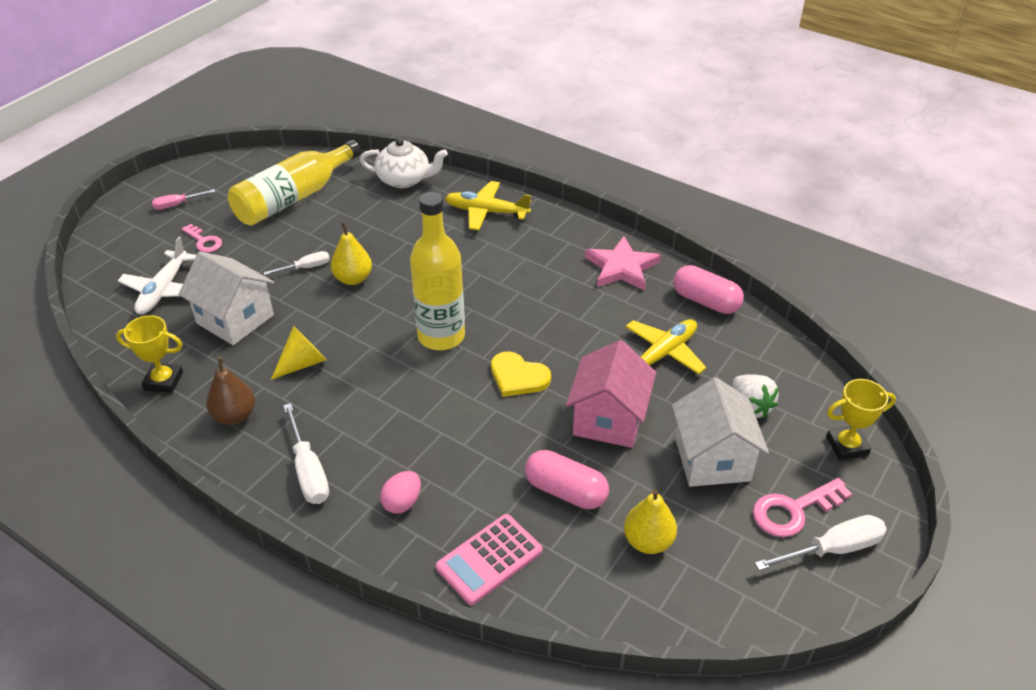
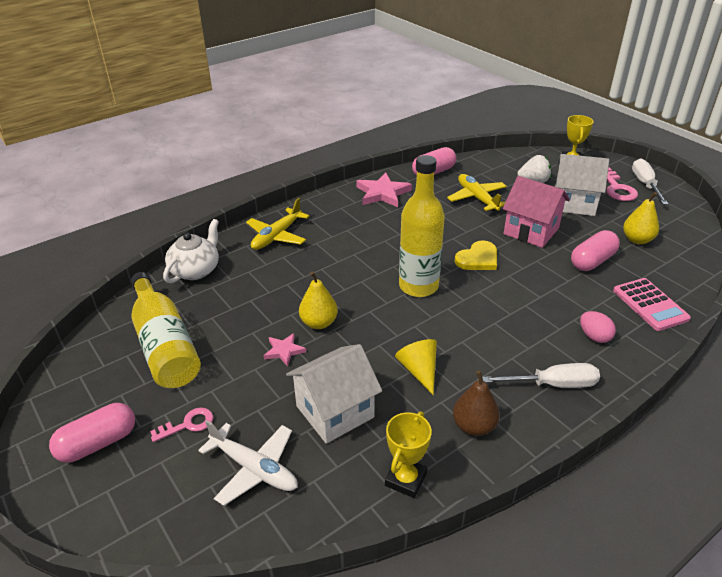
camera: 70 degrees left, 5 degrees down
pink screwdriver [152,189,215,210] -> pink capsule [49,403,135,463]
white screwdriver [263,251,330,275] -> pink star [264,333,306,367]

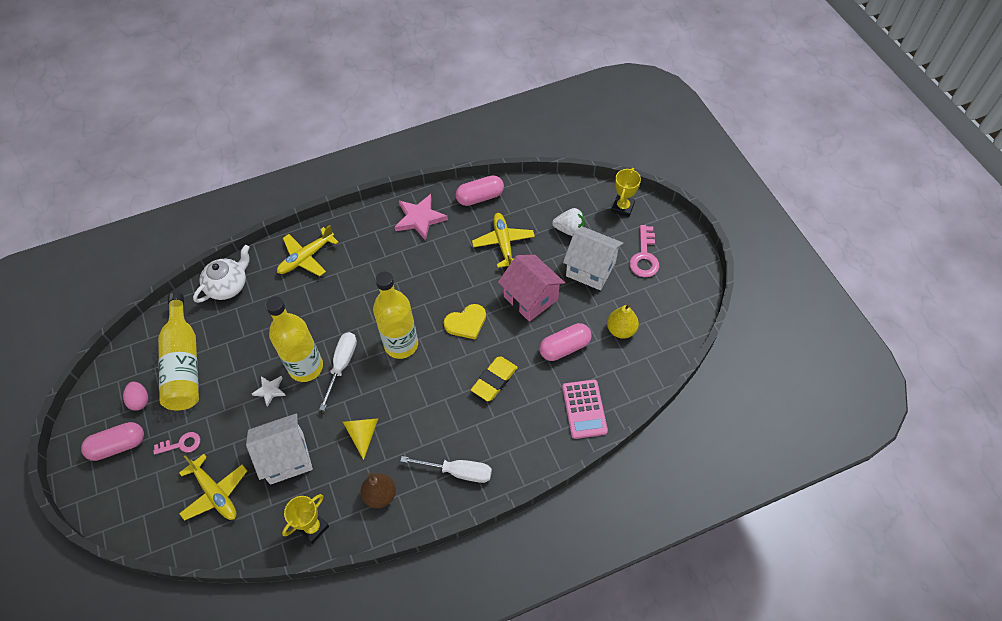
camera: 15 degrees right, 20 degrees up
white plane [198,420,298,506] -> yellow plane [179,454,247,521]
pink star [264,333,306,367] -> white star [252,376,286,407]
yellow pear [299,272,338,329] -> yellow bottle [265,296,323,382]
pink egg [580,311,616,343] -> pink egg moved to [123,382,148,411]
white screwdriver [632,158,668,205] -> white screwdriver moved to [319,332,357,411]
none -> yellow eraser [471,356,518,401]

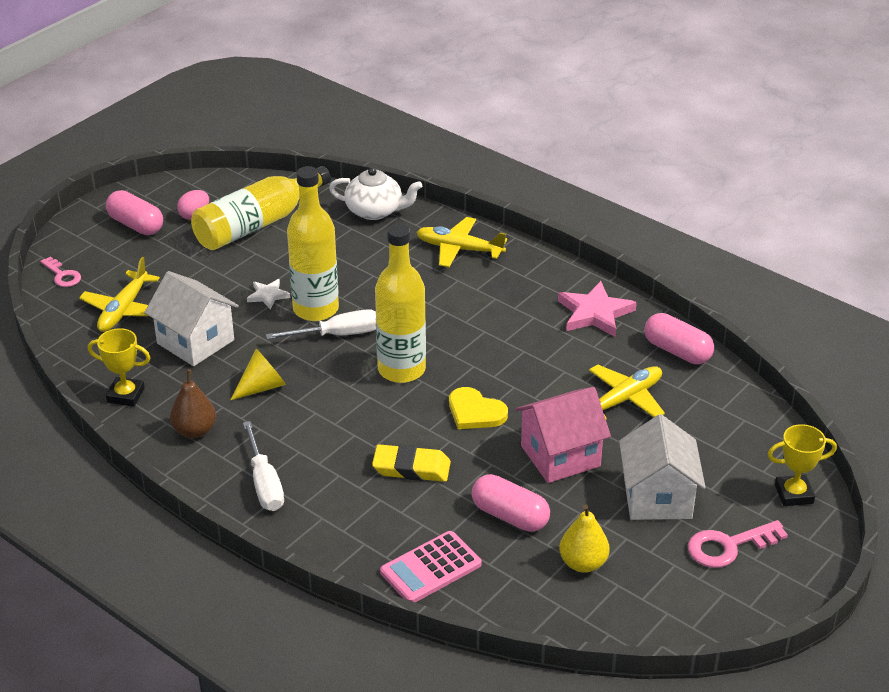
camera: 60 degrees right, 20 degrees down
pink key [153,432,200,455] -> pink key moved to [40,256,81,287]
pink house [498,255,565,322] -> pink house turned 45 degrees clockwise [515,387,611,483]
white strawberry [552,208,585,236] -> none

